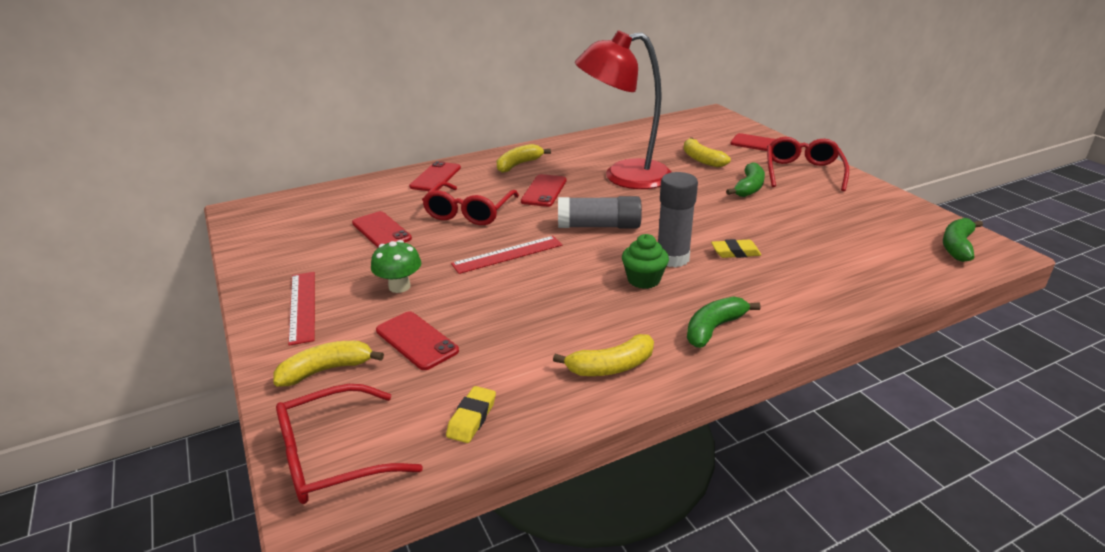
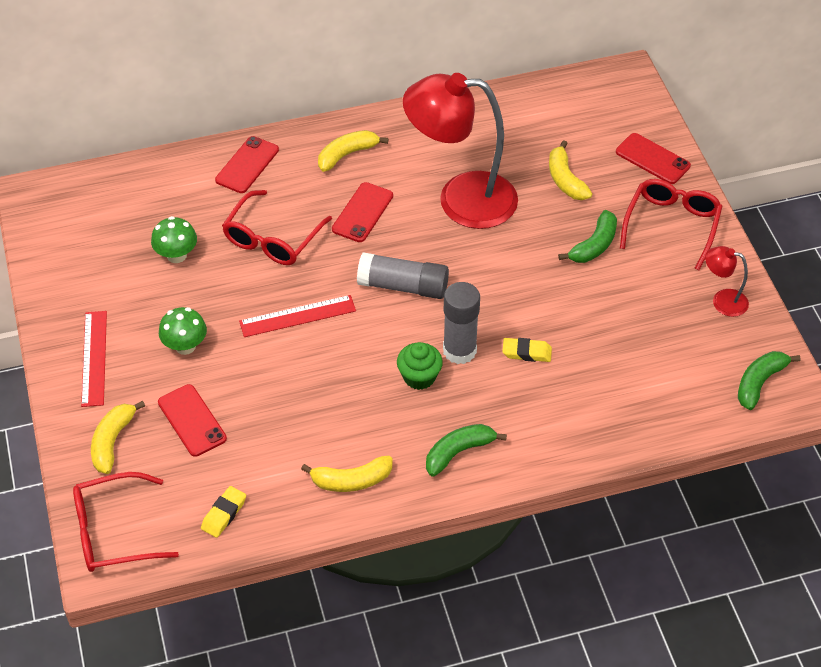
camera: 10 degrees right, 20 degrees up
yellow banana [273,341,384,387] -> yellow banana turned 60 degrees counterclockwise [91,400,145,474]
red phone [352,211,412,248] -> green mushroom [151,216,197,263]
none -> red lamp [705,246,749,317]

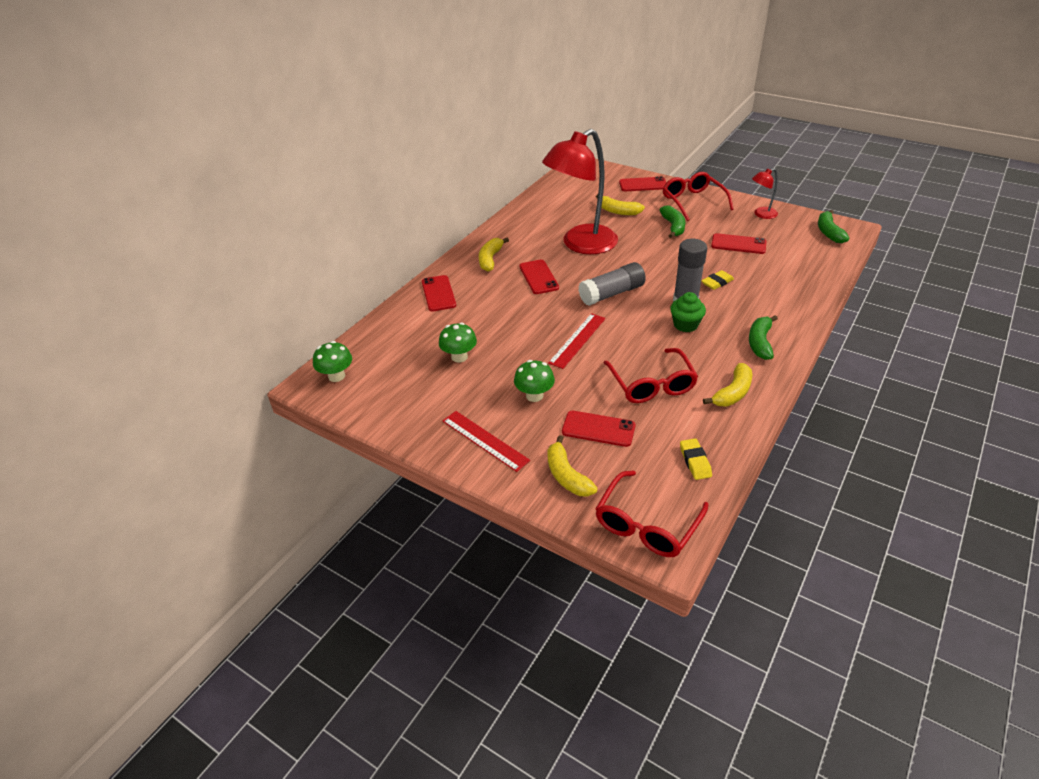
camera: 40 degrees left, 10 degrees down
red glasses [222,190,332,265] -> red glasses moved to [604,348,698,403]
none -> green mushroom [313,341,352,382]
none -> red phone [711,233,766,254]

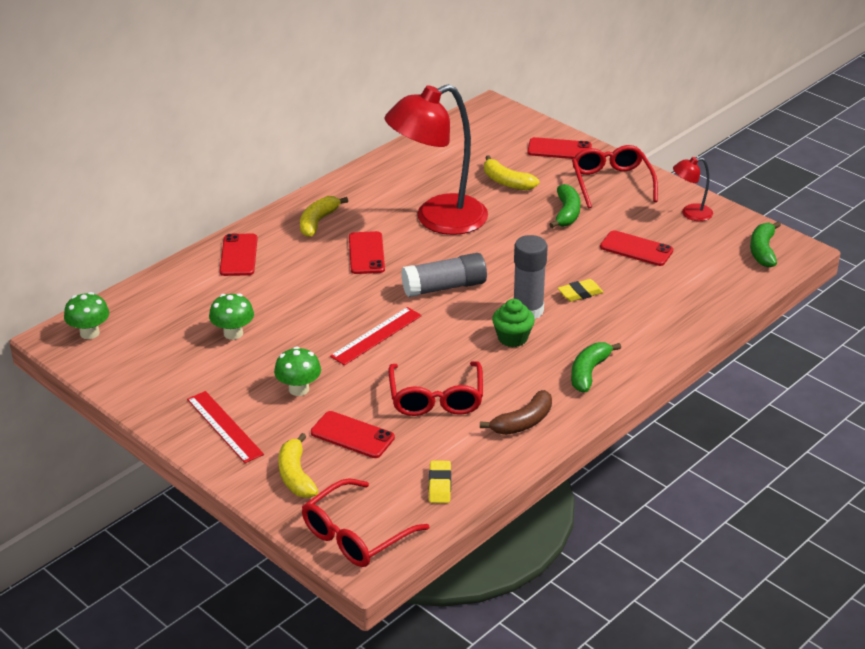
camera: 10 degrees right, 5 degrees down
yellow banana [703,363,752,407] -> brown banana [480,390,552,435]

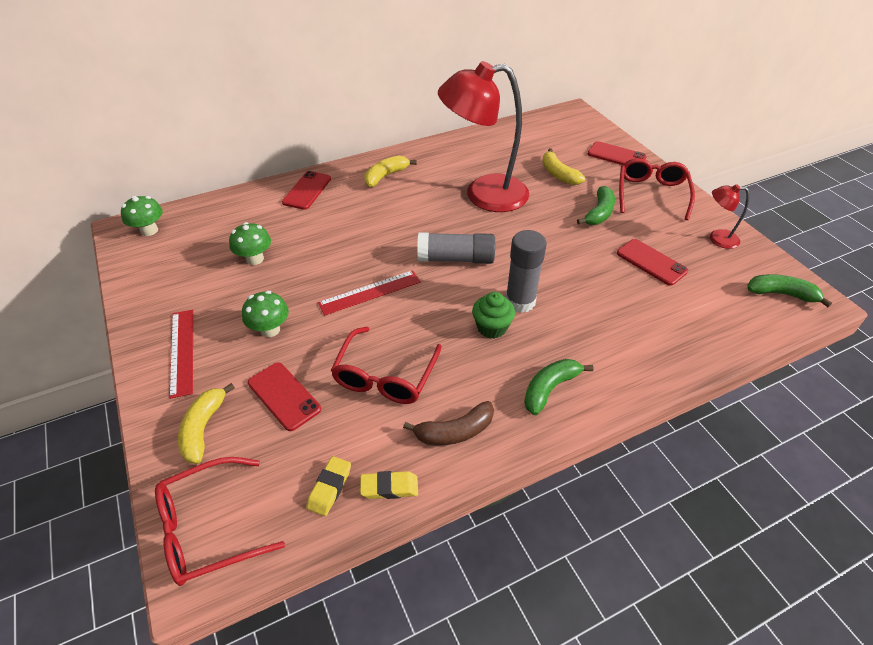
camera: 20 degrees right, 10 degrees up
red phone [349,231,385,274] -> none
yellow eraser [558,279,603,302] -> yellow eraser moved to [360,471,418,499]
green banana [750,222,781,268] -> green banana turned 75 degrees clockwise [748,274,832,307]

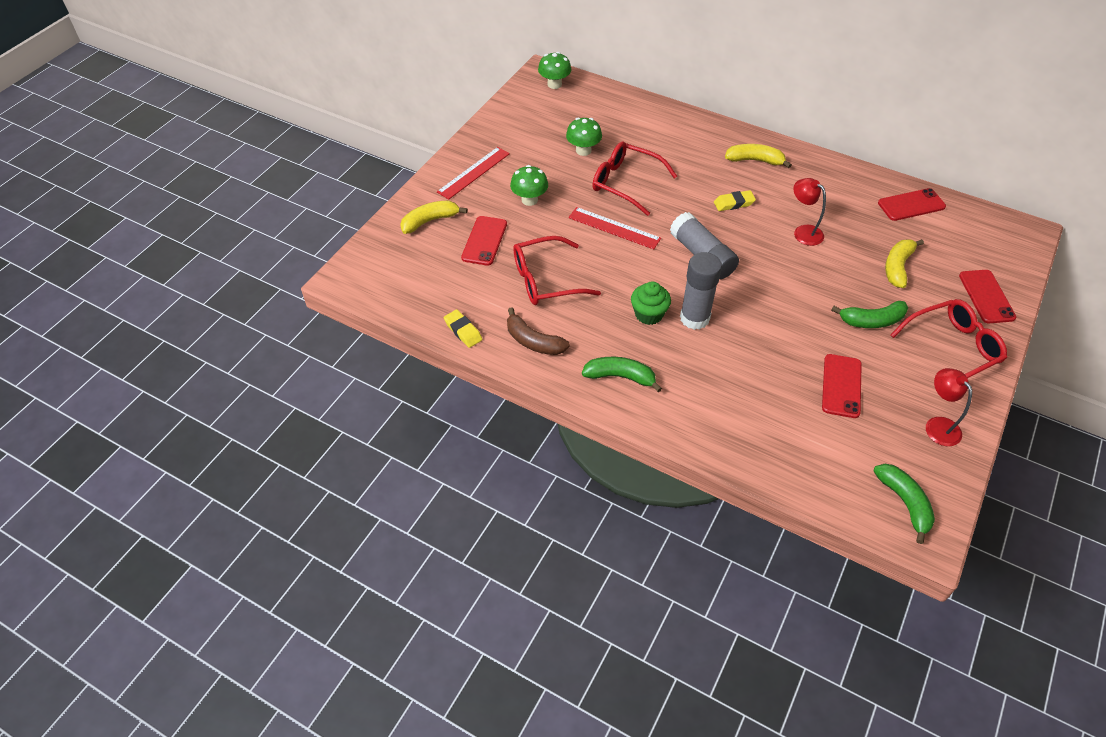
camera: 55 degrees right, 5 degrees up
red glasses [155,457,285,586] -> red glasses moved to [592,142,677,216]
red phone [282,171,331,210] -> red phone moved to [878,188,946,221]
yellow eraser [306,456,351,516] -> yellow eraser moved to [714,190,756,211]
red lamp [438,61,529,212] -> red lamp [794,178,826,246], size x0.43

